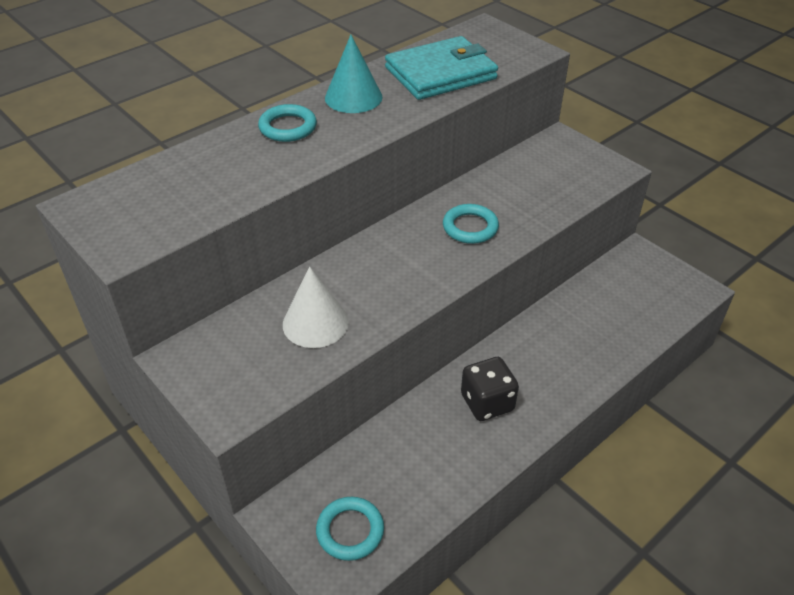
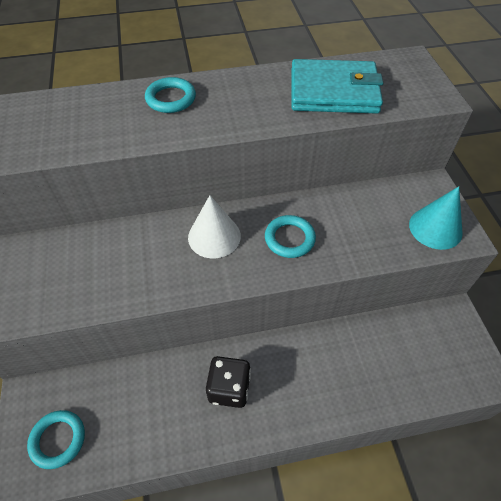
camera: 30 degrees right, 10 degrees up
white cone [283,266,349,348] -> white cone moved to [188,195,241,259]
turquoise cone [325,35,383,113] -> turquoise cone moved to [409,186,463,250]

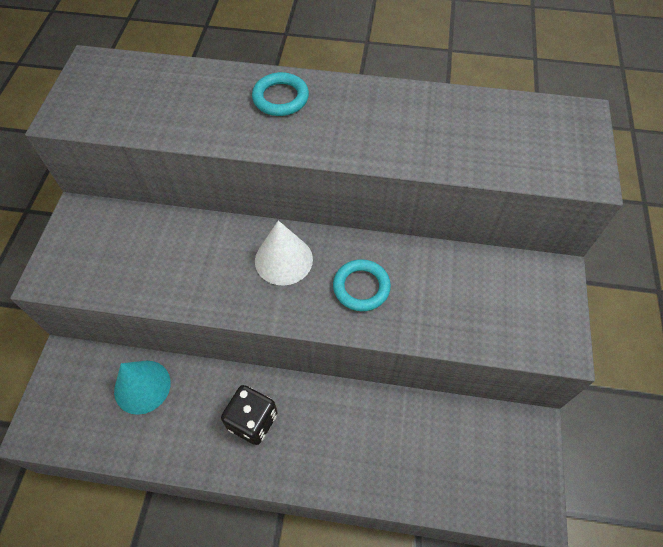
camera: 20 degrees right, 5 degrees up
turquoise ring [27,410,85,469] -> none
turquoise wallet [291,59,383,114] -> none
turquoise cone [409,186,463,250] -> turquoise cone moved to [114,361,171,415]

